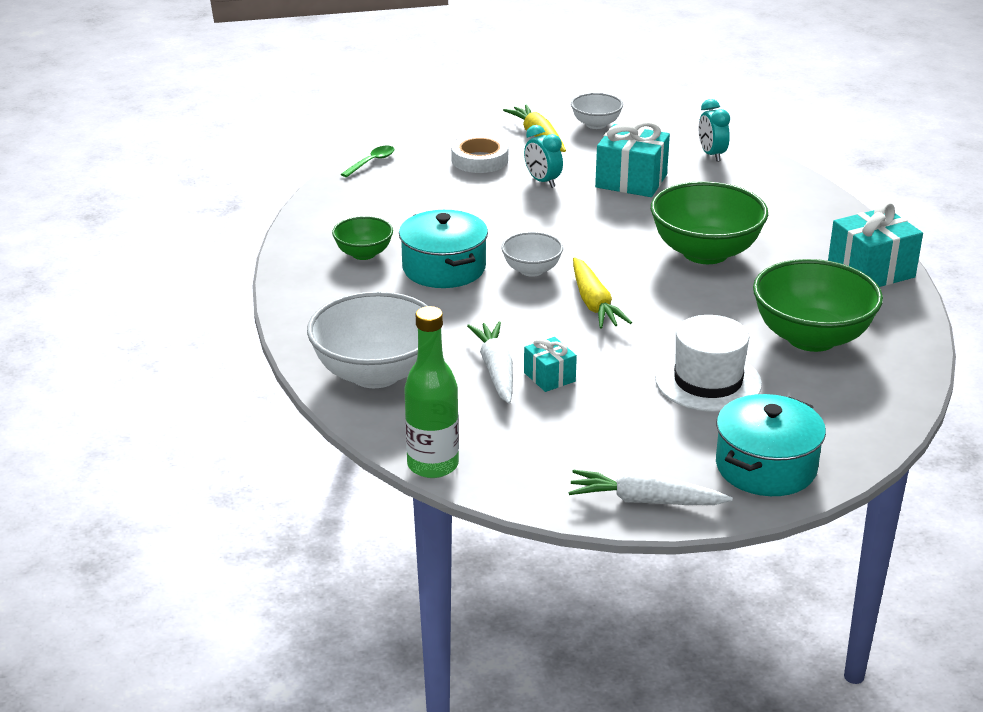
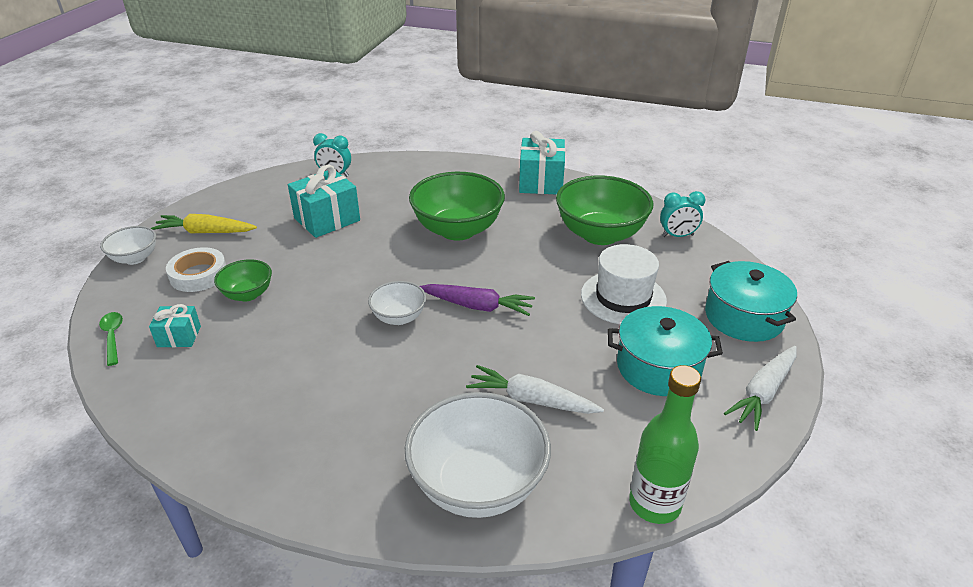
camera: 60 degrees left, 5 degrees up
green bowl [332,216,393,260] -> green bowl moved to [214,259,272,302]
turquoise pot [399,210,488,288] -> turquoise pot moved to [608,306,723,396]
turquoise clock [524,125,563,188] -> turquoise clock moved to [660,191,706,237]
turquoise gift [524,337,577,392] -> turquoise gift moved to [149,304,201,347]
white bowl [571,93,623,129] -> white bowl moved to [100,226,156,265]
yellow carrot [573,257,632,329] -> purple carrot [420,284,535,316]

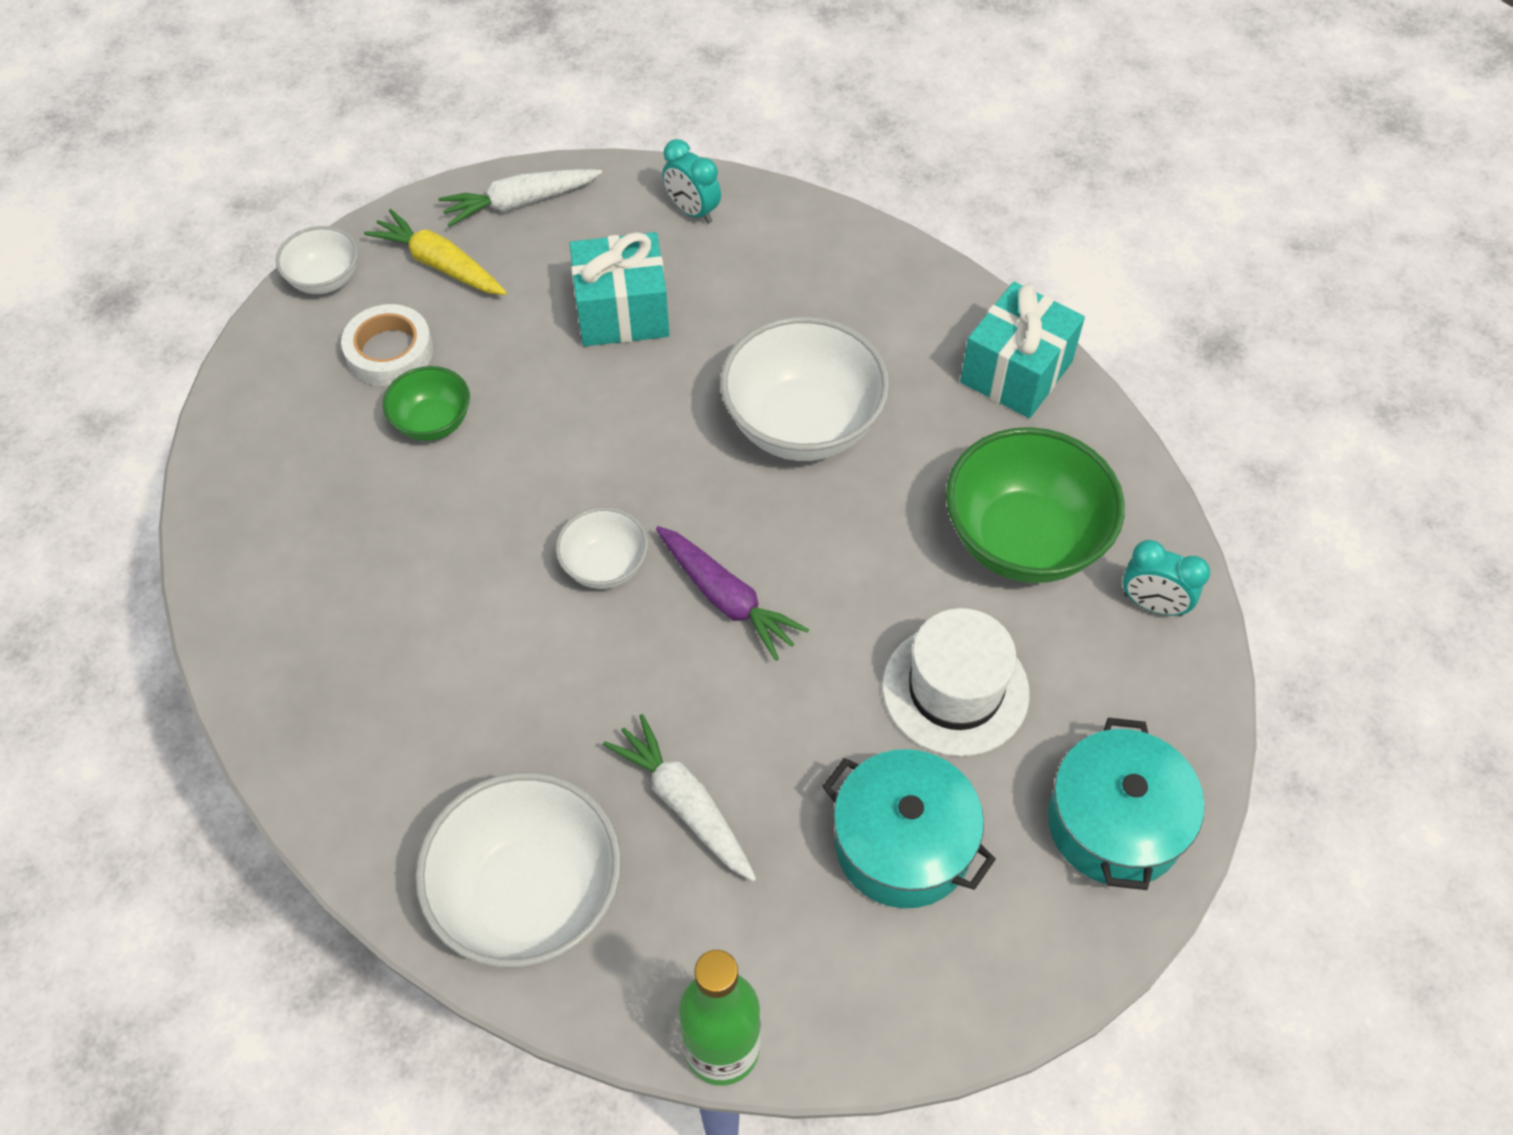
camera: 30 degrees right, 20 degrees up
green spoon [99,312,123,366] -> none
turquoise gift [149,304,201,347] -> none
green bowl [409,172,505,241] -> white bowl [720,316,890,461]
white carrot [724,346,796,431] -> white carrot moved to [438,169,602,227]

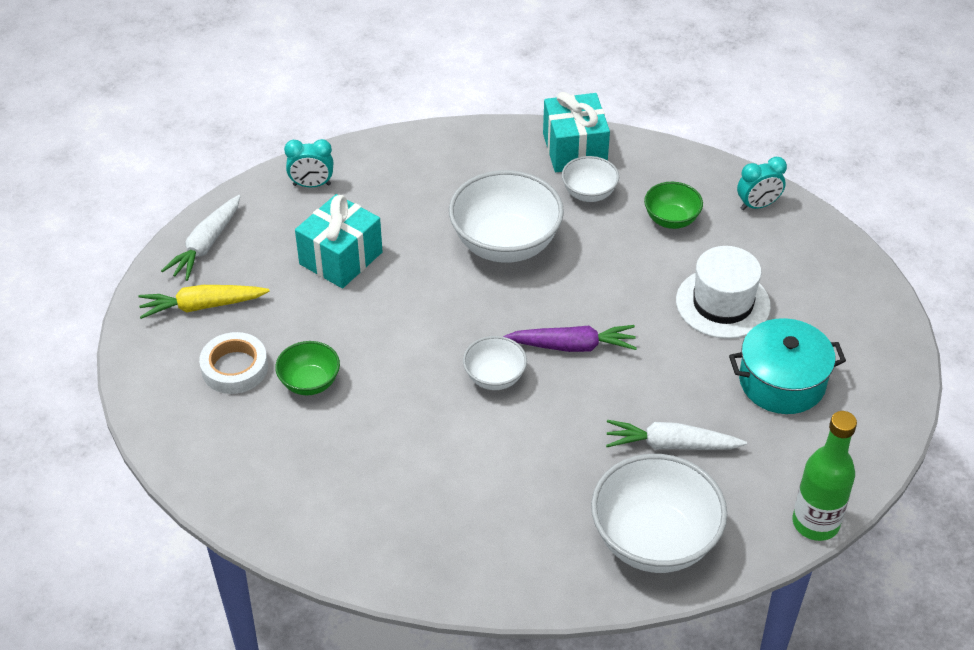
camera: 45 degrees left, 10 degrees down
white bowl [276,226,358,294] -> white bowl moved to [562,156,619,202]
green bowl [946,427,1125,583] -> green bowl [644,182,703,229], size x0.52
turquoise pot [1048,718,1204,890] -> none

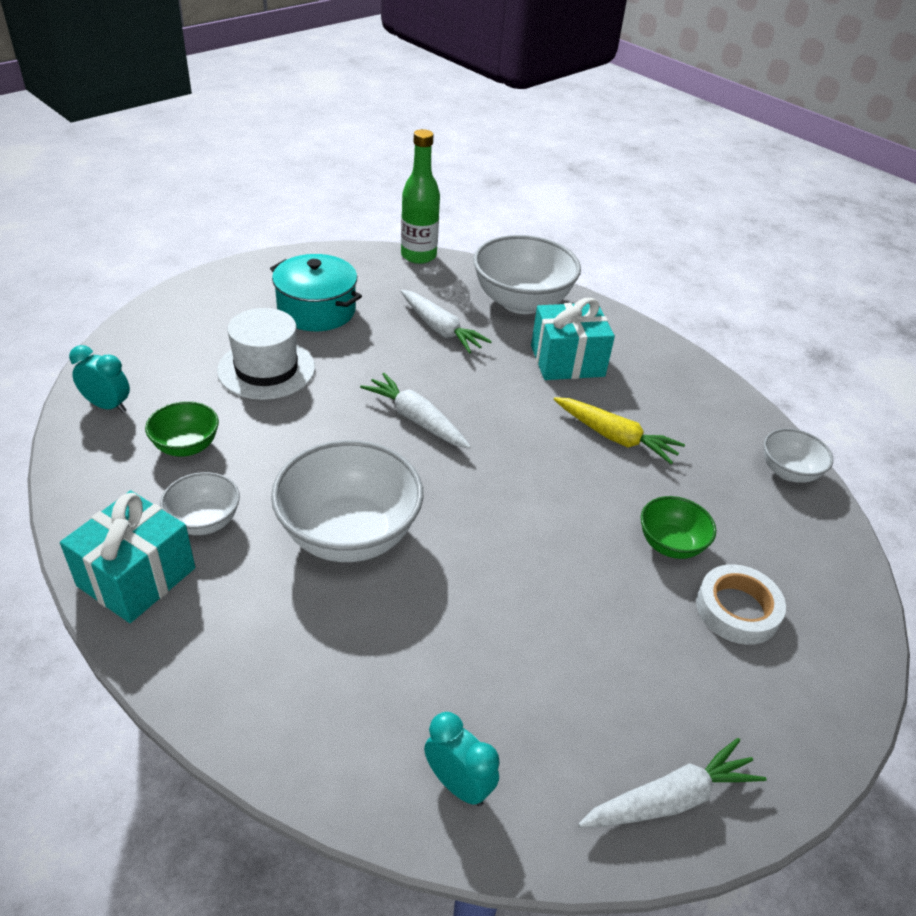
camera: 140 degrees left, 5 degrees down
yellow carrot [139,285,270,319] -> yellow carrot moved to [554,397,685,465]
turquoise gift [295,194,383,288] -> turquoise gift moved to [531,298,615,380]
white bowl [463,336,527,390] -> white bowl moved to [764,429,833,483]
purple carrot [503,325,637,352] -> white carrot [360,373,471,449]

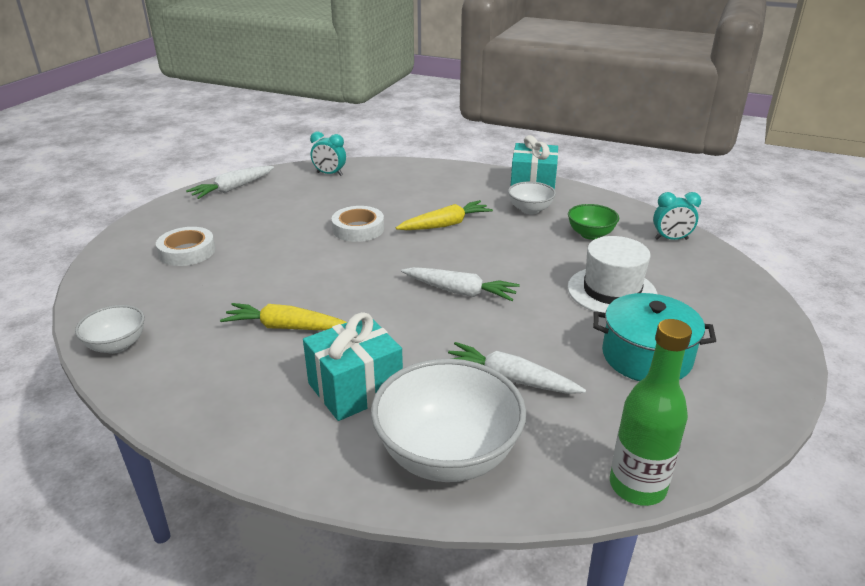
camera: 160 degrees right, 10 degrees down
white bowl [271,440,423,562] -> yellow carrot [396,200,493,230]
green bowl [641,496,716,559] -> none
none -> white tape [332,206,384,242]

